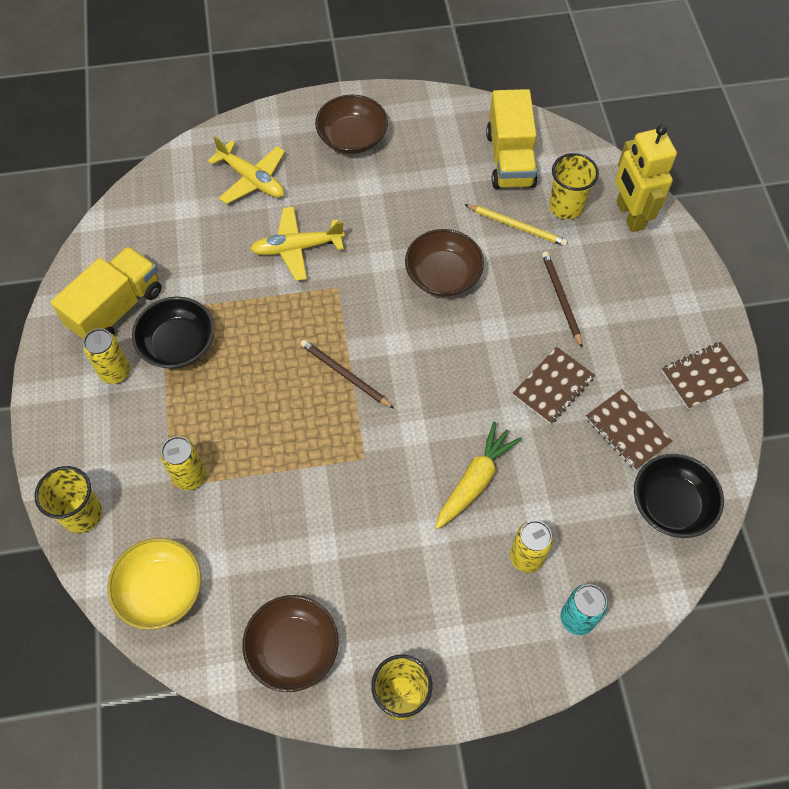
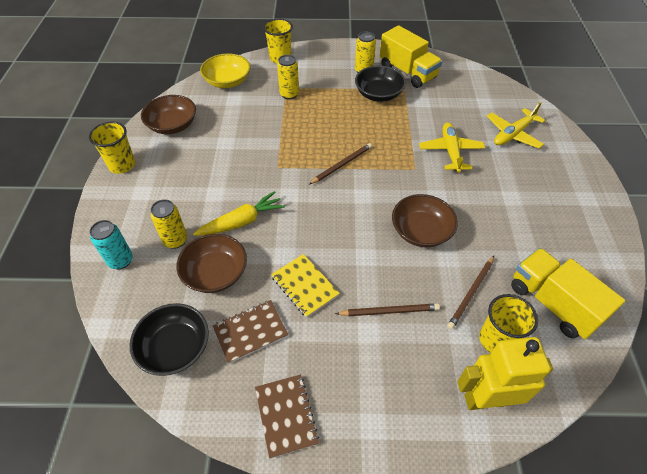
camera: 100 degrees right, 10 degrees down
brown bowl [315,95,388,154] -> brown bowl moved to [176,234,247,293]
yellow carrot [435,422,522,529] -> yellow carrot turned 75 degrees counterclockwise [193,191,285,236]
yellow pencil [464,204,568,246] -> brown pencil [447,256,494,329]
yellow truck [486,89,538,189] -> yellow truck turned 45 degrees clockwise [511,248,625,339]
brown notebook [513,347,595,424] -> yellow notebook [271,254,340,318]

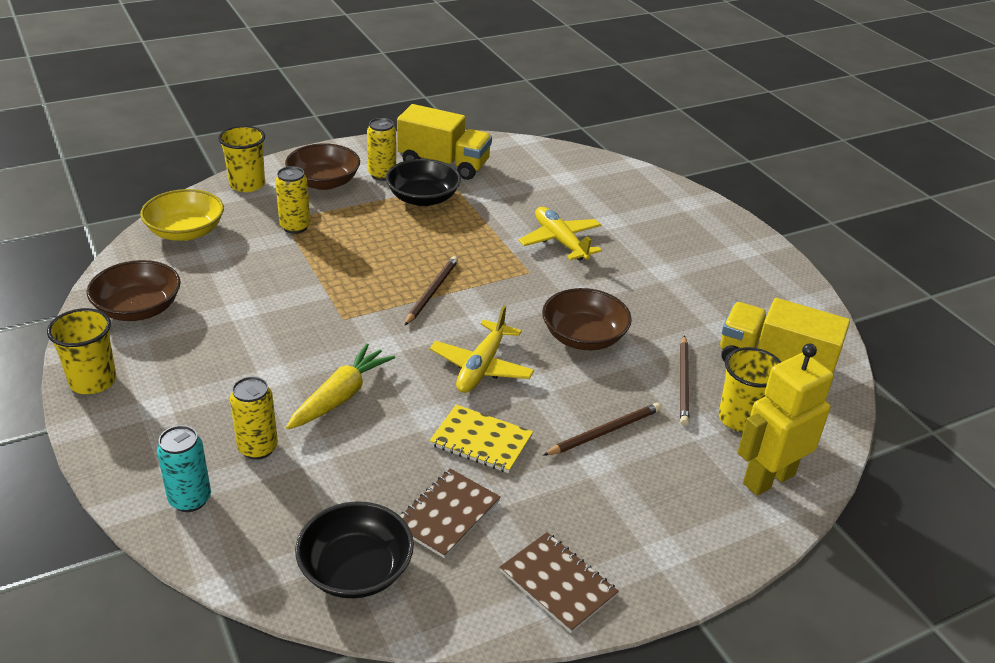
camera: 30 degrees left, 15 degrees down
brown bowl [176,234,247,293] -> brown bowl moved to [285,143,360,190]
yellow plane [487,102,545,148] -> yellow plane moved to [430,305,534,393]

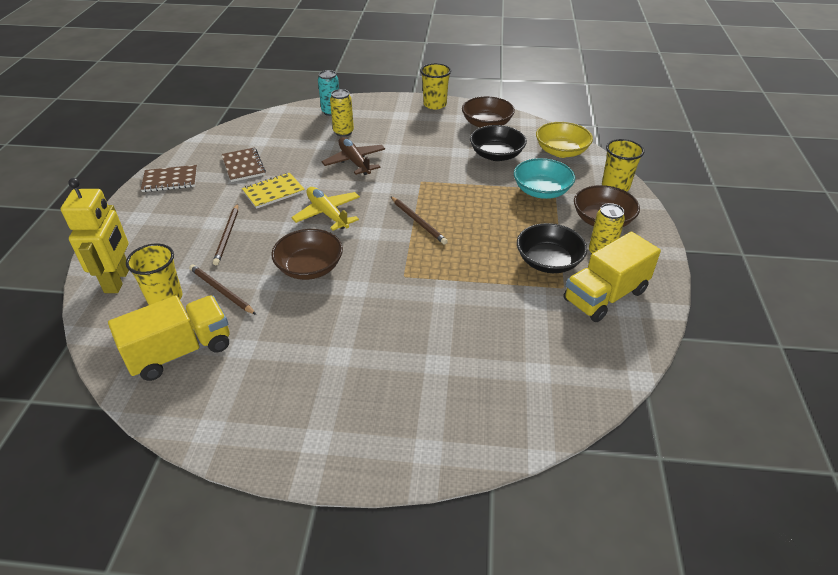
camera: 125 degrees right, 5 degrees up
yellow can [275,166,310,234] -> turquoise bowl [514,158,575,199]
yellow carrot [286,343,395,430] -> brown plane [322,137,385,175]
black bowl [295,501,414,598] -> black bowl moved to [470,125,527,161]
yellow plane [518,207,602,261] -> none

